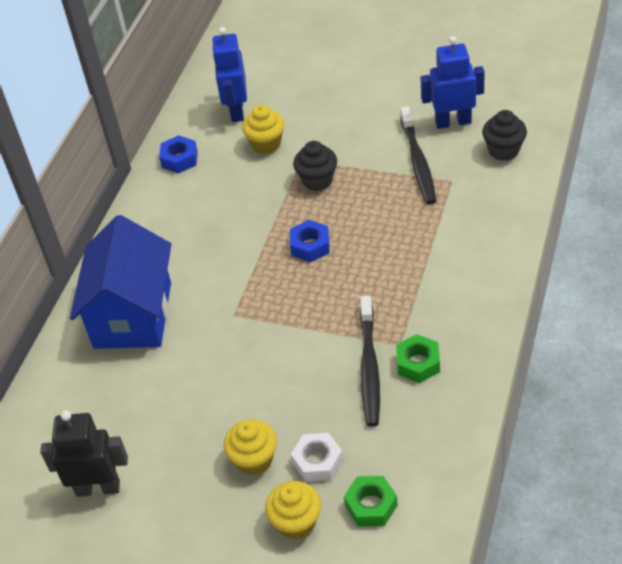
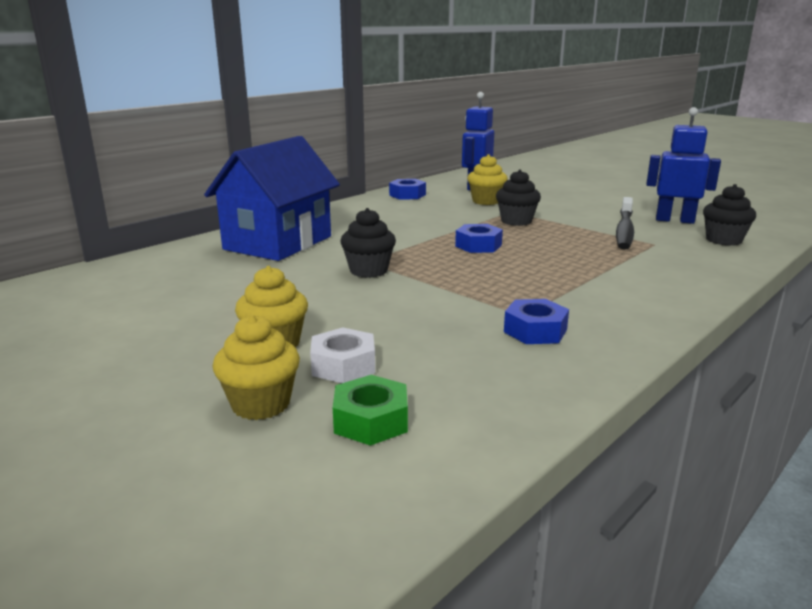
camera: 20 degrees right, 25 degrees down
black robot [40,410,128,497] -> none
black toothbrush [360,296,380,427] -> none
green nut [396,334,440,383] -> blue nut [504,299,569,344]
none -> black cupcake [340,208,396,278]

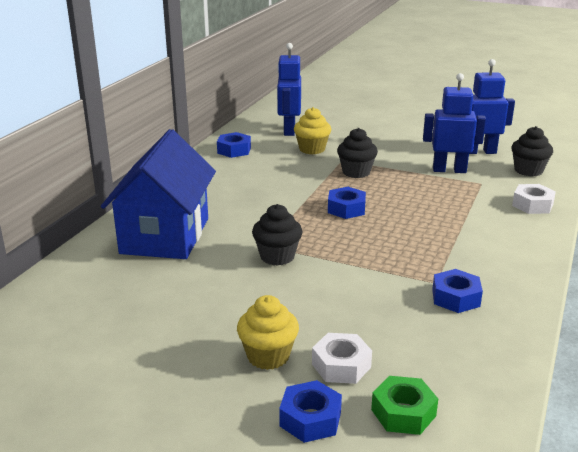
camera: 20 degrees left, 5 degrees up
yellow cupcake [213,314,300,420] -> blue nut [279,380,342,443]
black toothbrush [616,197,634,249] -> blue robot [423,73,486,173]
none -> white nut [512,184,556,214]

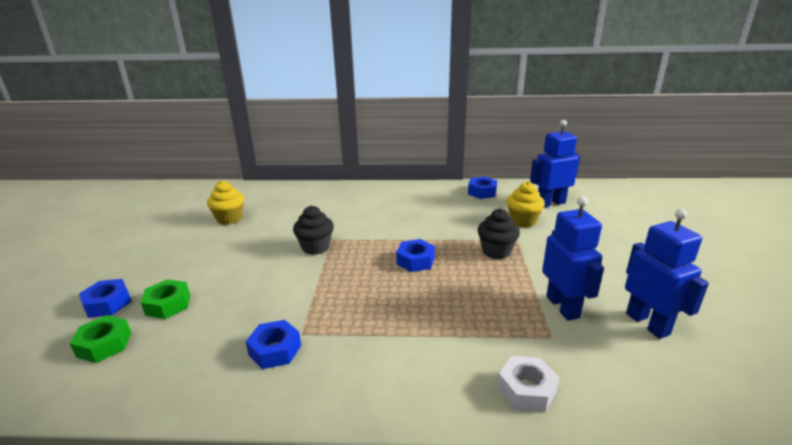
camera: 70 degrees right, 0 degrees up
blue house [101,129,216,259] -> none
yellow cupcake [237,295,299,370] -> yellow cupcake moved to [207,181,244,225]
white nut [312,333,372,384] -> green nut [141,279,190,319]
black cupcake [512,126,553,176] -> none

